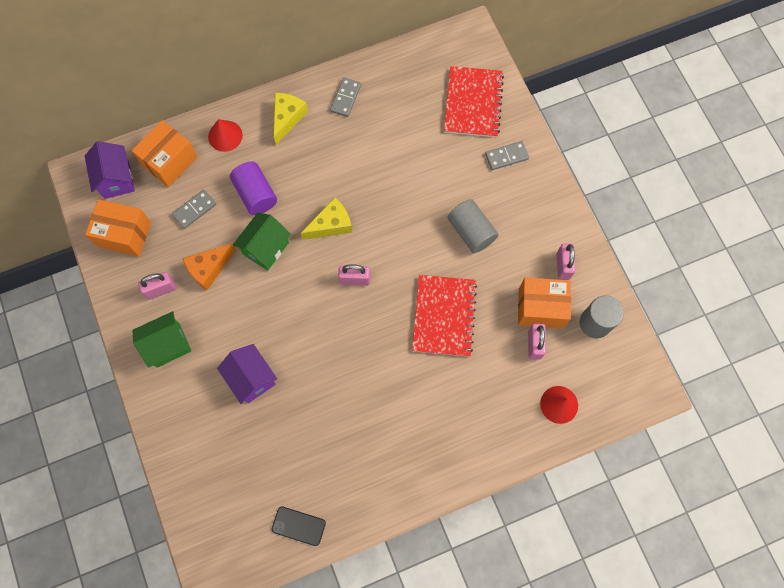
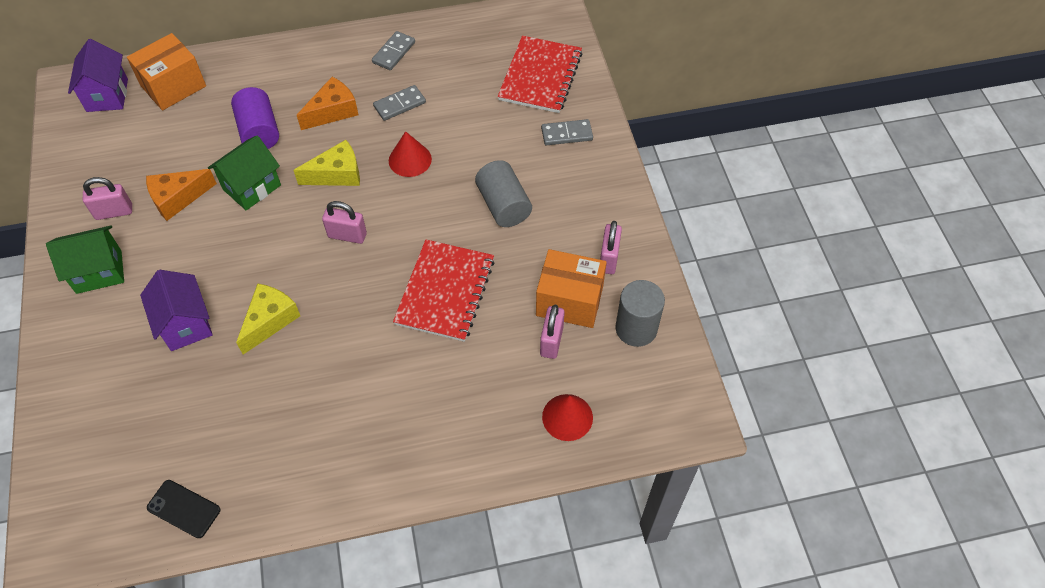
camera: 10 degrees right, 15 degrees down
orange box [85,199,151,257] -> none
grey domino [172,190,216,229] -> grey domino moved to [373,85,426,121]
red cone [208,119,243,152] -> red cone moved to [389,131,432,177]
yellow cheese [274,93,308,145] -> yellow cheese moved to [236,283,300,355]
none -> orange cheese [297,77,358,130]

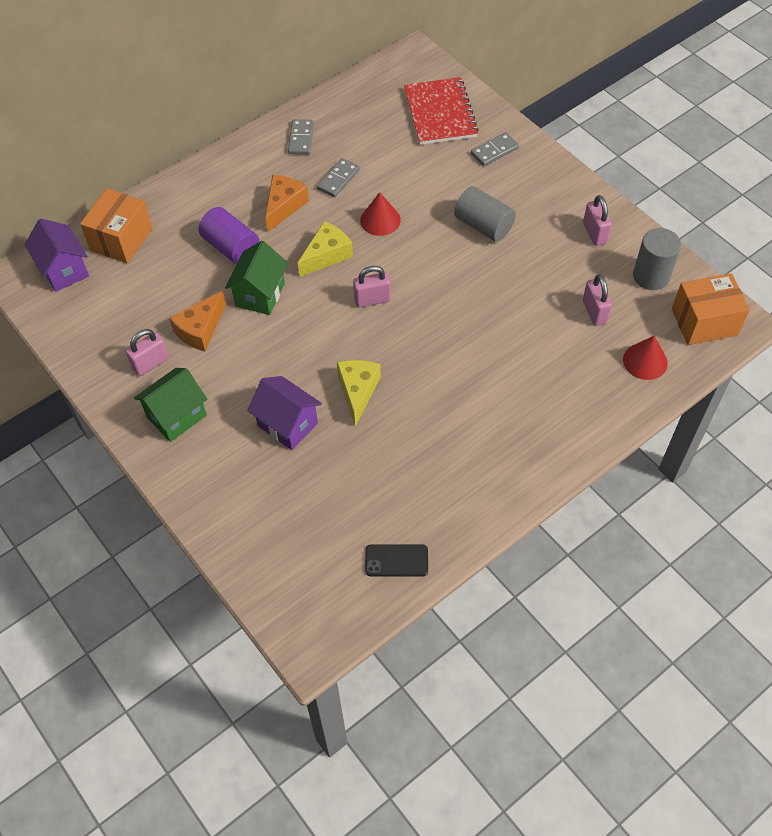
camera: 25 degrees left, 0 degrees up
red notebook [393,240,495,342] -> none
orange box [536,249,607,328] -> orange box moved to [672,273,750,345]

